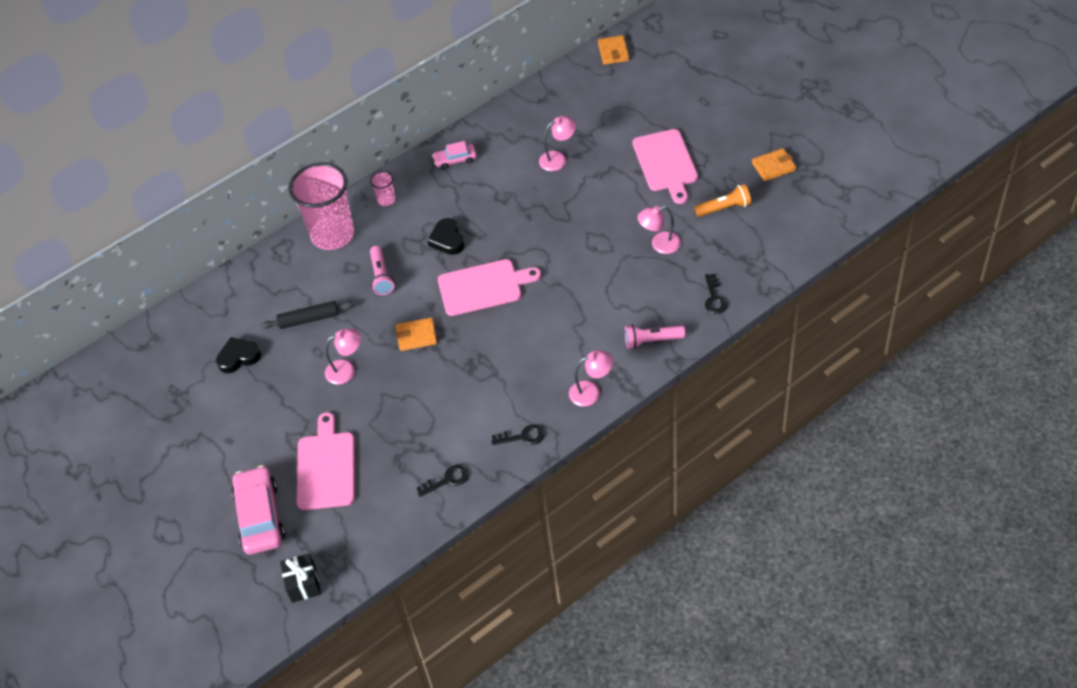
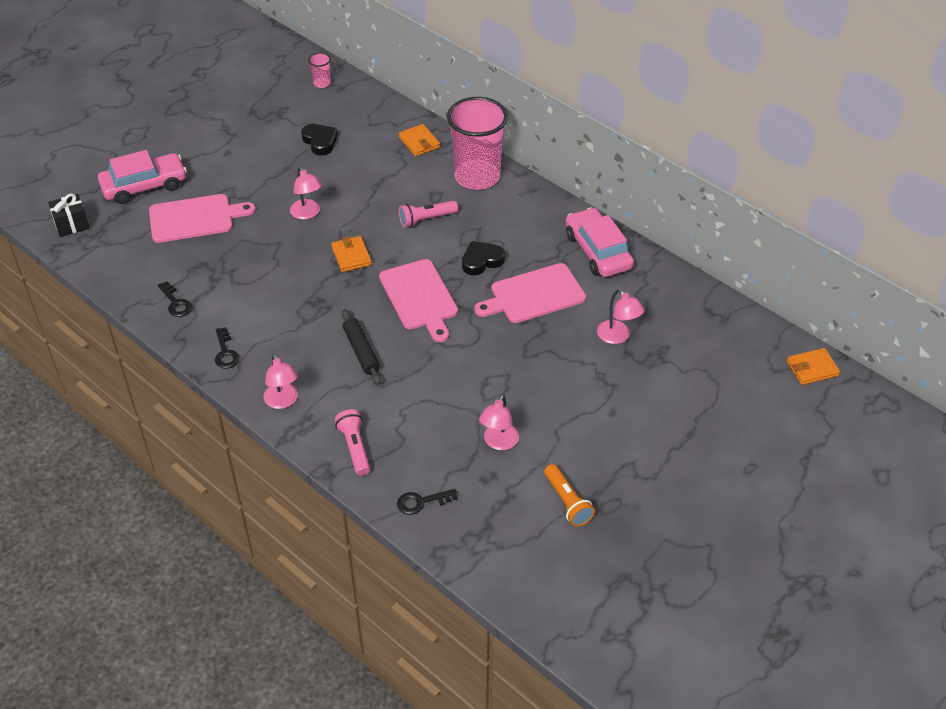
camera: 75 degrees right, 5 degrees down
black rolling pin [261,301,354,329] -> black rolling pin moved to [342,309,381,385]
pink cup [370,171,395,206] -> pink cup moved to [308,53,331,88]
pink car [432,141,477,170] -> pink car [566,208,634,277], size x1.84
pink cutting board [632,129,698,204] -> pink cutting board moved to [474,263,586,323]
pink lamp [637,206,681,254] -> pink lamp turned 135 degrees counterclockwise [479,394,519,450]
orange wallet [752,148,796,181] -> orange wallet moved to [399,124,440,156]

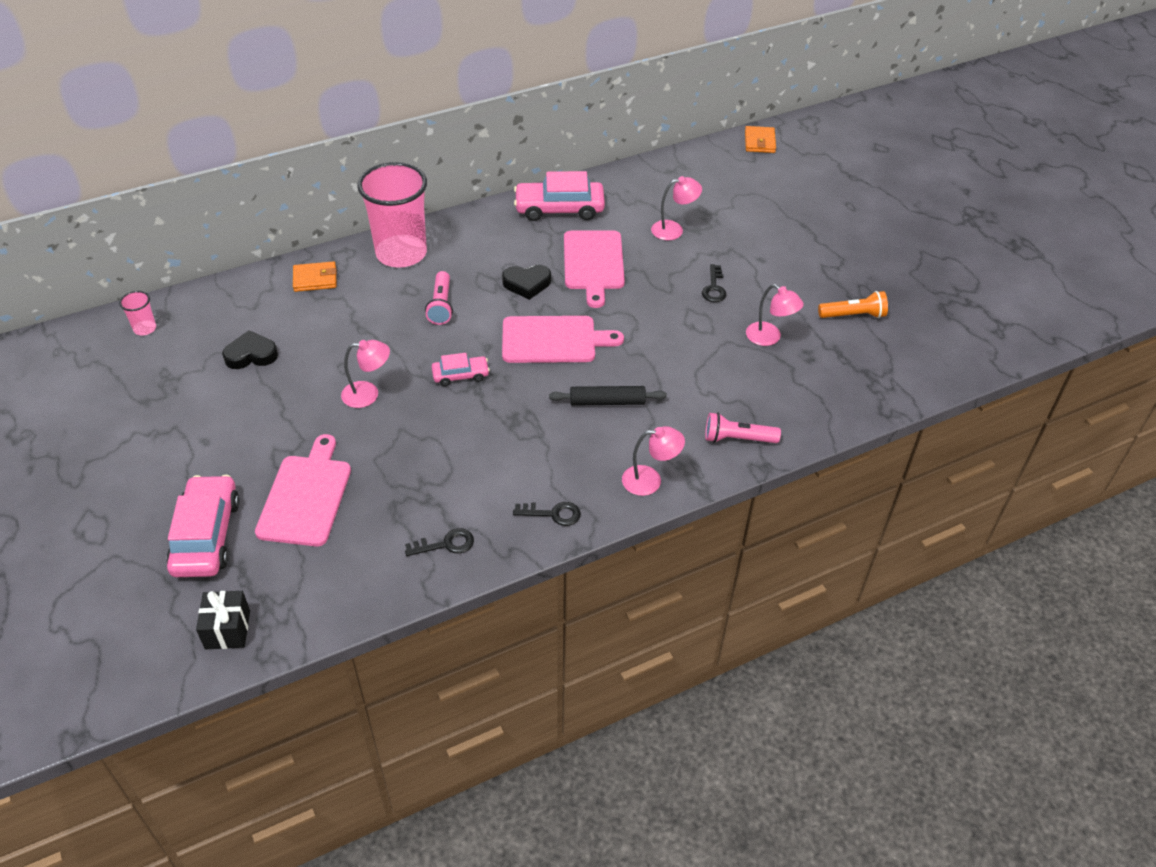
camera: 70 degrees left, 0 degrees up
orange wallet [331,236,372,272] -> pink car [432,353,490,386]
black key [397,489,457,515] -> black key moved to [702,264,726,302]
black heart [462,241,505,275] -> black heart turned 90 degrees counterclockwise [502,265,551,300]

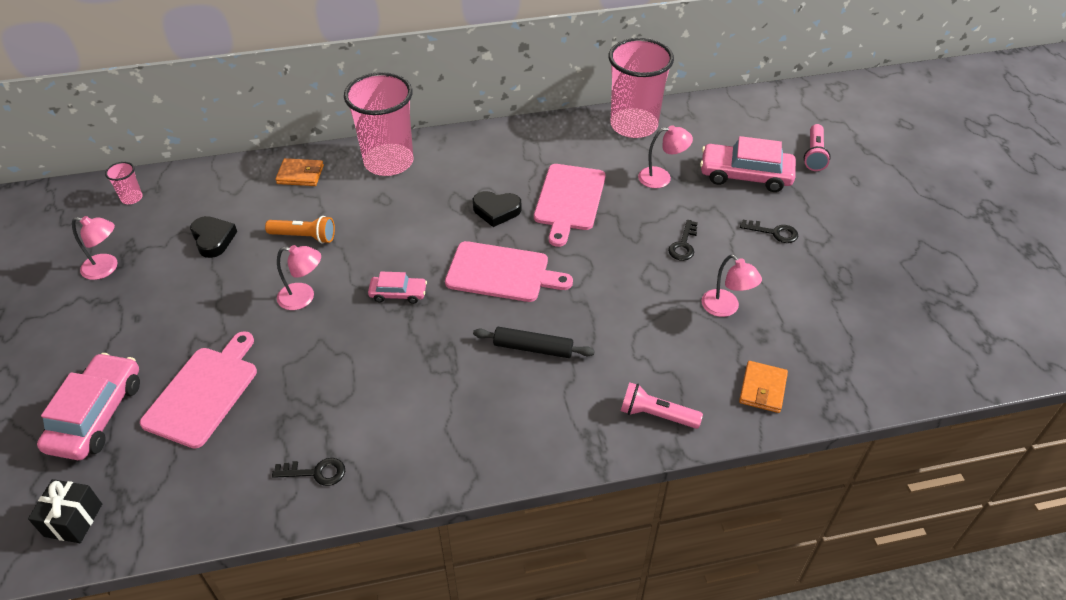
camera: 15 degrees right, 0 degrees up
black heart [222,330,278,369] -> black heart turned 60 degrees clockwise [190,216,237,258]
pink flashlight [425,271,453,325] -> pink flashlight moved to [804,124,831,171]
black key [513,502,581,526] -> black key moved to [740,220,798,243]
pink car [514,171,605,221] -> pink car moved to [700,136,796,192]
pink lamp [622,426,685,496] -> pink lamp moved to [72,216,118,280]
orange wallet [745,126,776,153] -> orange wallet moved to [739,361,788,413]
orange flashlight [818,291,888,318] -> orange flashlight moved to [265,216,335,244]
none -> pink cup [609,38,674,138]

